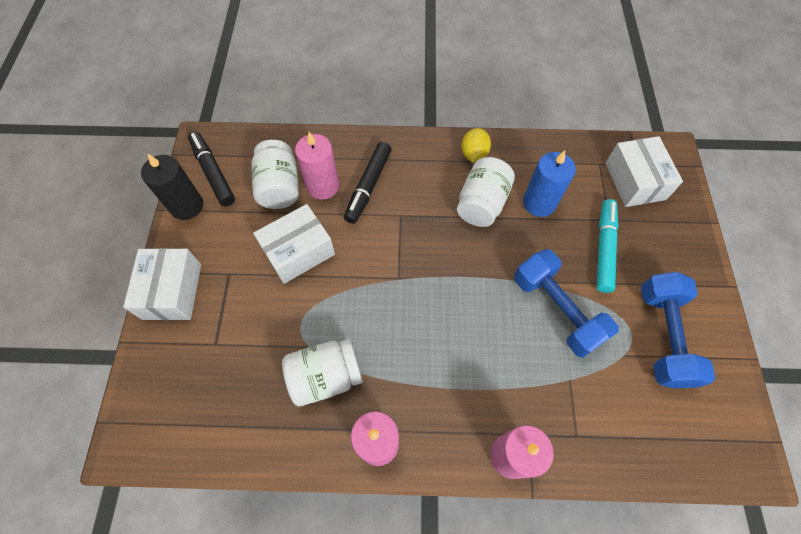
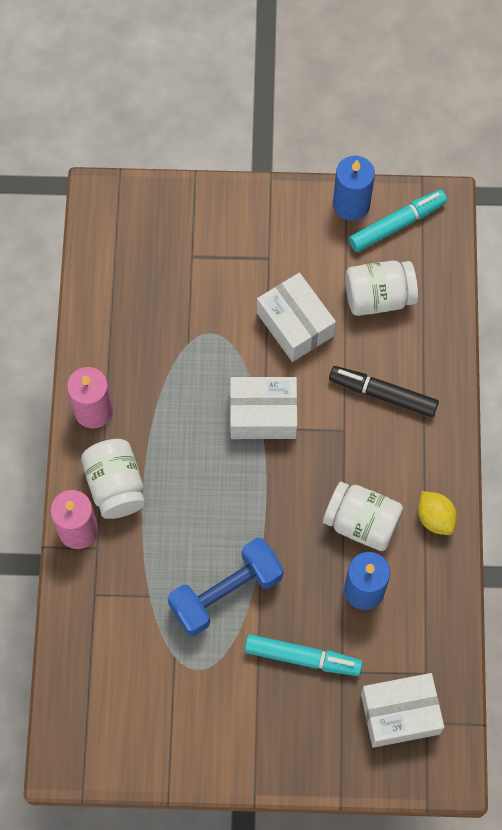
camera: 90 degrees right, 5 degrees up
white box [123,248,201,320] -> white box moved to [230,377,297,439]
black candle [141,153,203,220] -> blue candle [333,156,375,221]
black marker [188,132,235,206] -> turquoise marker [349,190,447,252]
white jar [282,339,363,406] -> white jar moved to [81,439,145,519]
pink candle [295,132,339,200] -> none
yellow lemon [461,128,491,163] -> yellow lemon turned 45 degrees clockwise [418,491,457,535]
blue dumbbell [641,272,715,388] -> none

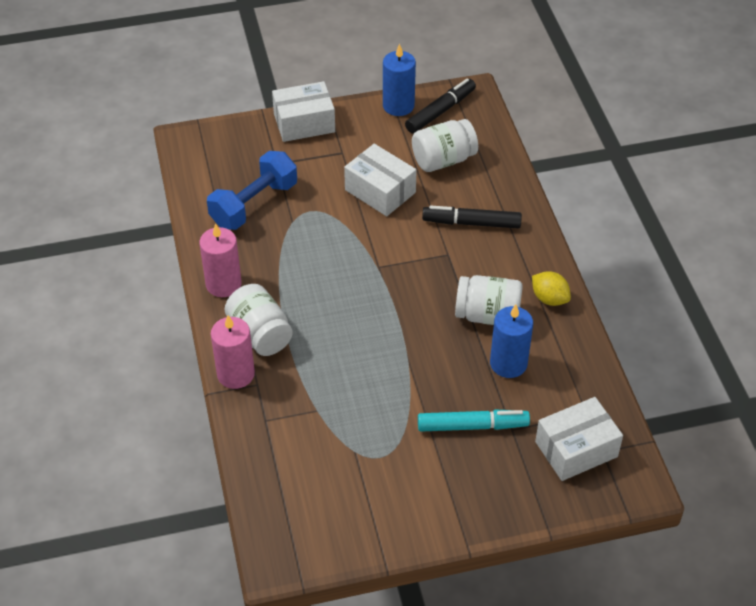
camera: 15 degrees left, 20 degrees down
blue dumbbell [168,538,284,636] -> blue dumbbell moved to [207,151,297,230]
white box [230,377,297,439] -> white box moved to [272,81,335,142]
turquoise marker [349,190,447,252] -> black marker [405,78,476,133]

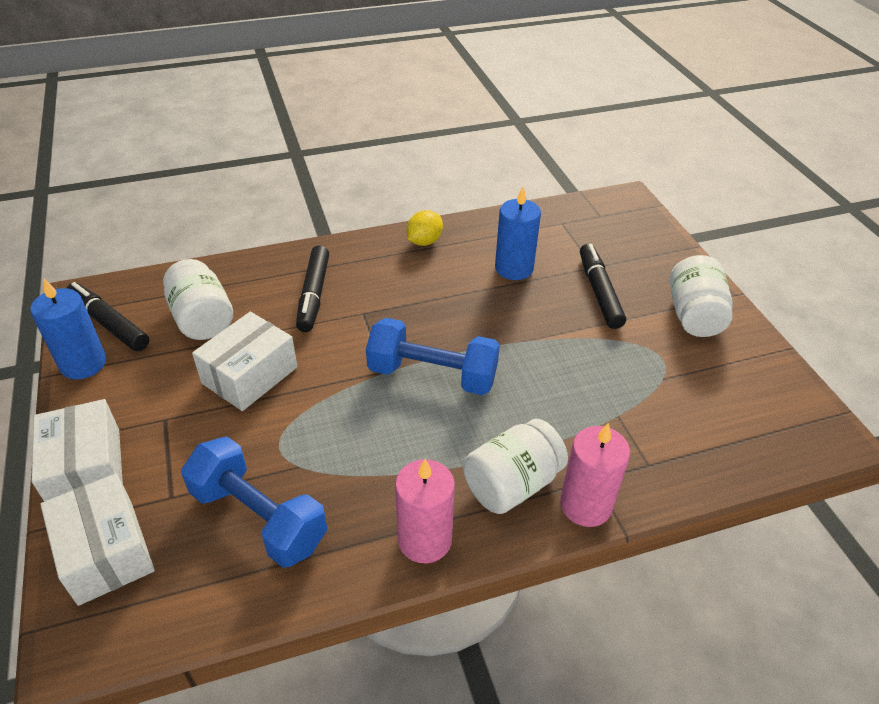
camera: 95 degrees left, 5 degrees down
turquoise marker [418,409,530,432] -> black marker [580,244,626,329]
white jar [455,275,523,325] -> white jar moved to [670,255,733,337]
white box [535,397,623,481] -> white box moved to [40,473,155,606]
none -> blue dumbbell [366,318,500,395]

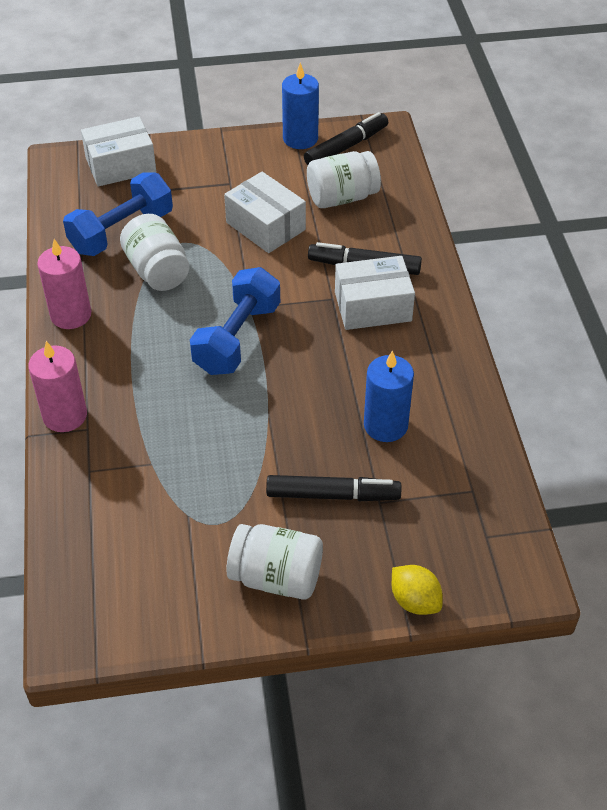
camera: 100 degrees right, 5 degrees up
white box [32,399,123,502] -> white box moved to [335,256,415,330]
yellow lemon [406,210,443,246] -> yellow lemon moved to [392,565,443,615]
white jar [463,419,568,514] -> white jar moved to [120,214,189,291]

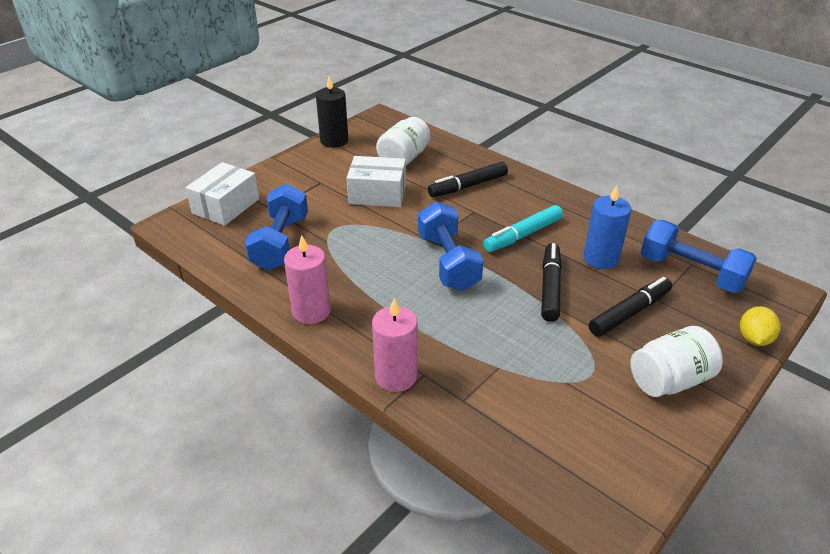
camera: 40 degrees left, 10 degrees down
white jar [120,214,189,291] -> none
blue candle [282,63,319,149] -> black candle [316,76,348,148]
black marker [304,112,388,165] -> black marker moved to [541,243,562,322]
white box [335,256,415,330] -> none
yellow lemon [392,565,443,615] -> yellow lemon turned 75 degrees counterclockwise [740,306,781,346]
none -> turquoise marker [483,205,563,252]
none -> blue dumbbell [641,220,757,293]

